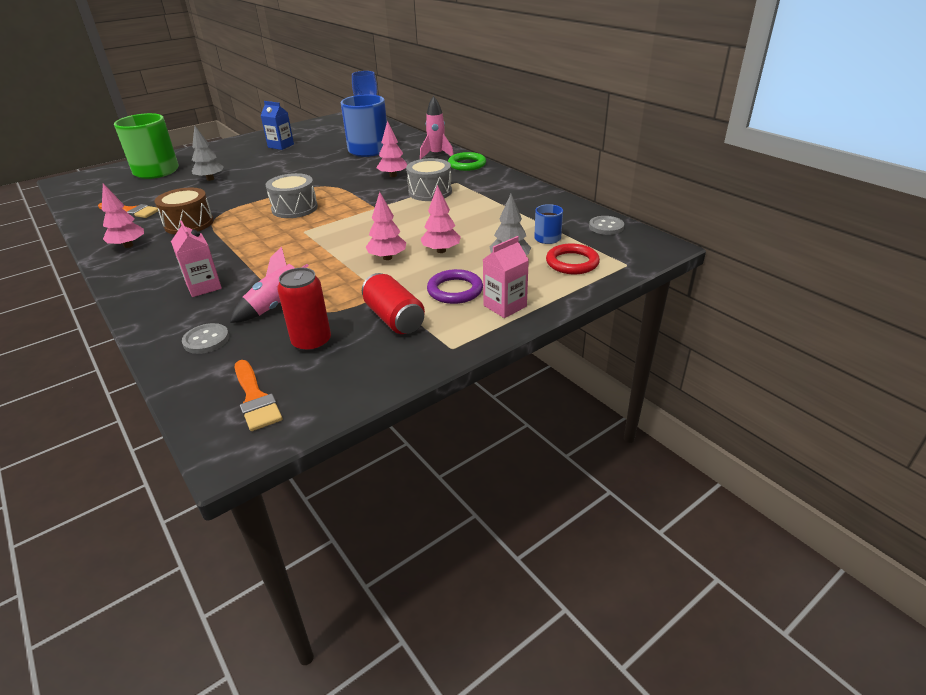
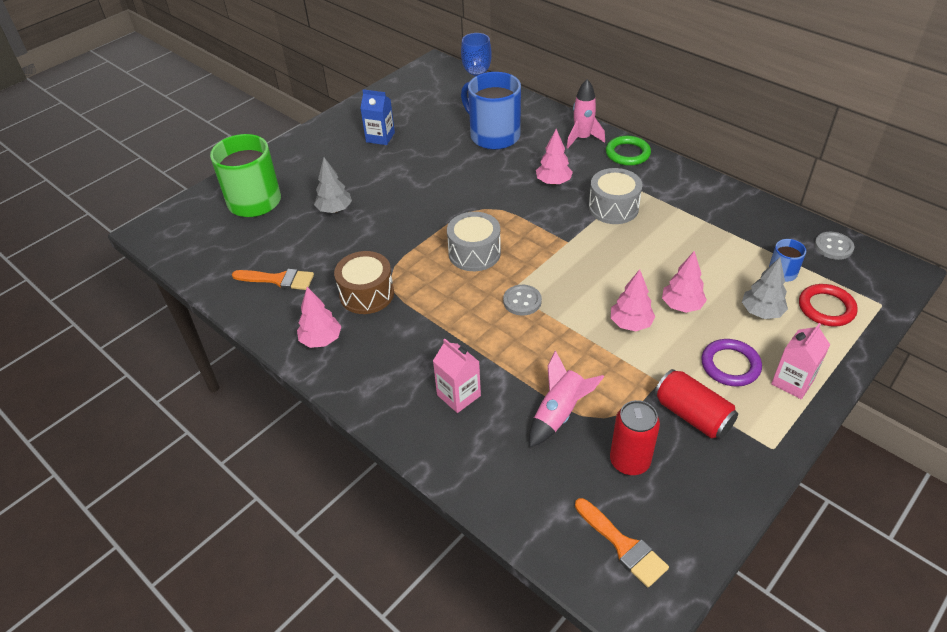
camera: 10 degrees left, 10 degrees up
grey button [182,323,229,354] -> grey button moved to [503,285,542,315]

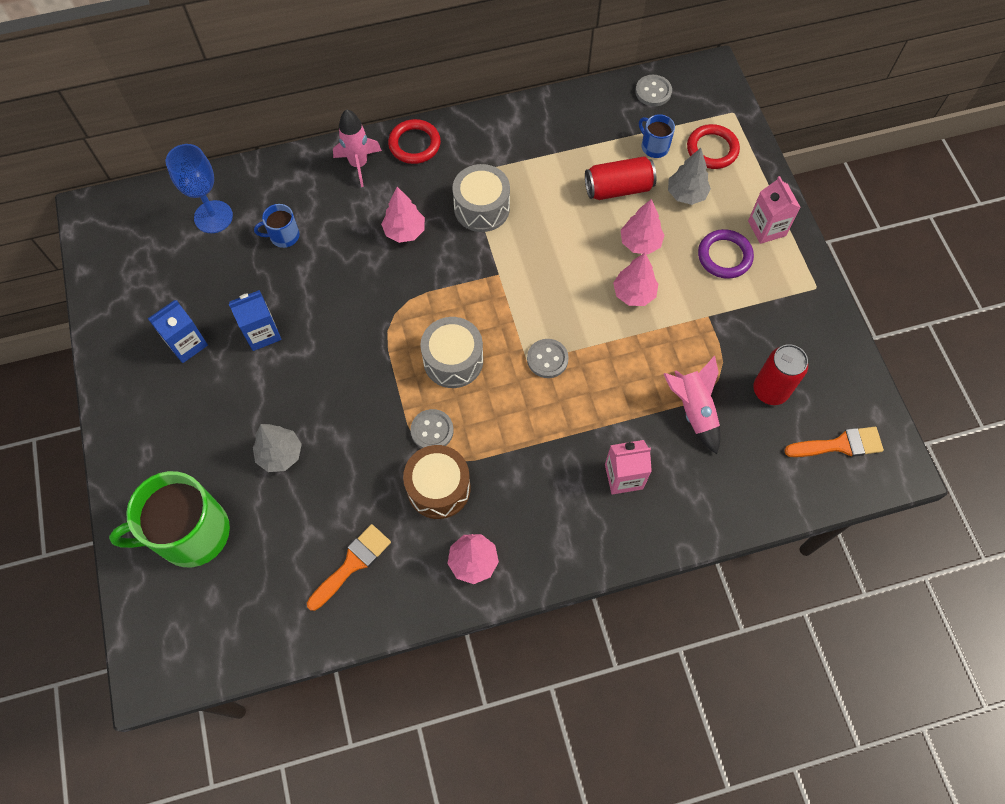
camera: 60 degrees left, 20 degrees up
blue mug [461,72,521,150] -> blue mug [254,204,300,248], size x0.47
green ring [606,136,651,166] -> red ring [388,119,441,164]
red can [654,369,738,439] -> red can moved to [585,156,656,200]
none -> blue carton [229,290,282,351]
none -> grey button [411,409,454,448]

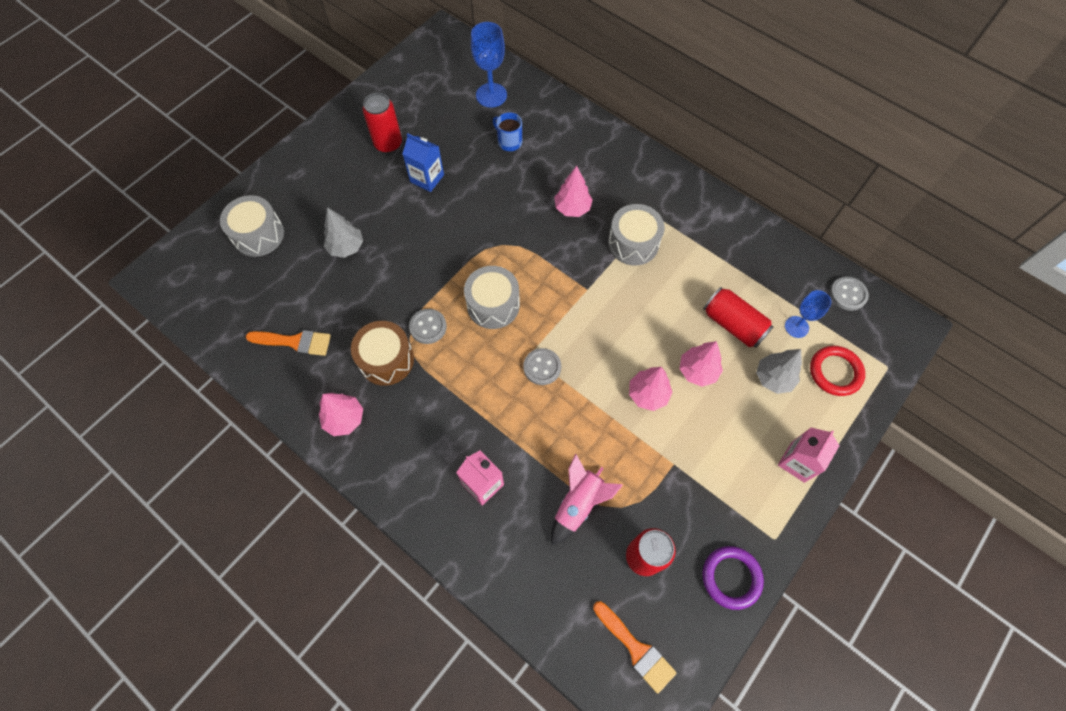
camera: 55 degrees right, 0 degrees up
green mug [109,471,230,567] -> grey drum [220,195,284,257]
blue carton [148,300,208,363] -> red can [363,93,402,153]
pink rocket [333,109,382,187] -> none
red ring [388,119,441,164] -> none
blue mug [639,114,675,158] -> blue goblet [785,290,831,338]
purple ring [698,229,754,279] -> purple ring moved to [702,546,764,610]

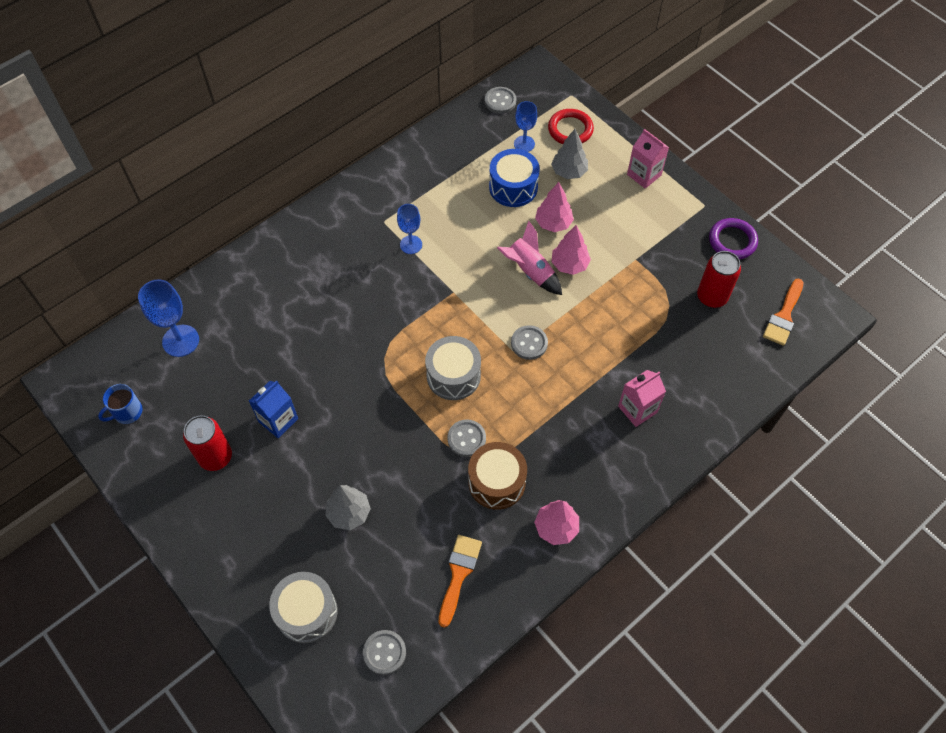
camera: 80 degrees left, 5 degrees down
blue mug [493,112,522,151] -> blue mug moved to [98,384,142,424]
pink rocket [551,454,623,546] -> pink rocket moved to [497,221,562,295]
pink tree [554,166,593,217] -> none
orange brush [593,601,677,694] -> orange brush turned 150 degrees clockwise [763,278,804,346]
grey drum [608,204,665,266] -> blue goblet [397,204,422,254]
red can [703,287,773,348] -> blue drum [489,149,540,207]
none -> grey button [363,630,406,675]

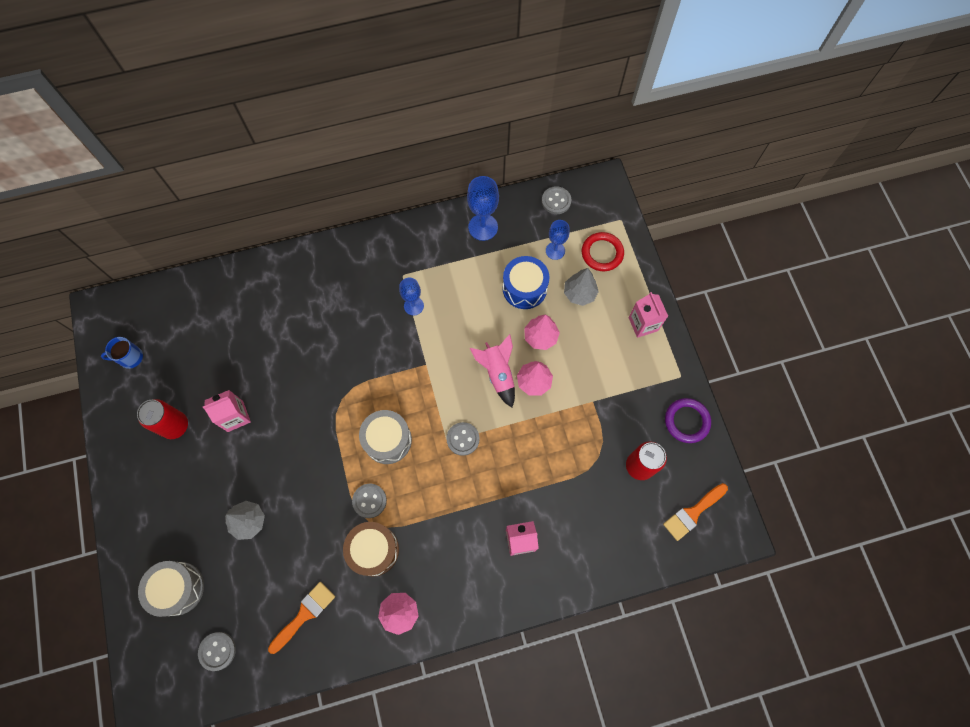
camera: 25 degrees right, 10 degrees up
blue goblet [138,279,199,357] -> blue goblet moved to [467,176,499,241]
blue carton [249,380,298,438] -> pink carton [203,390,251,432]

